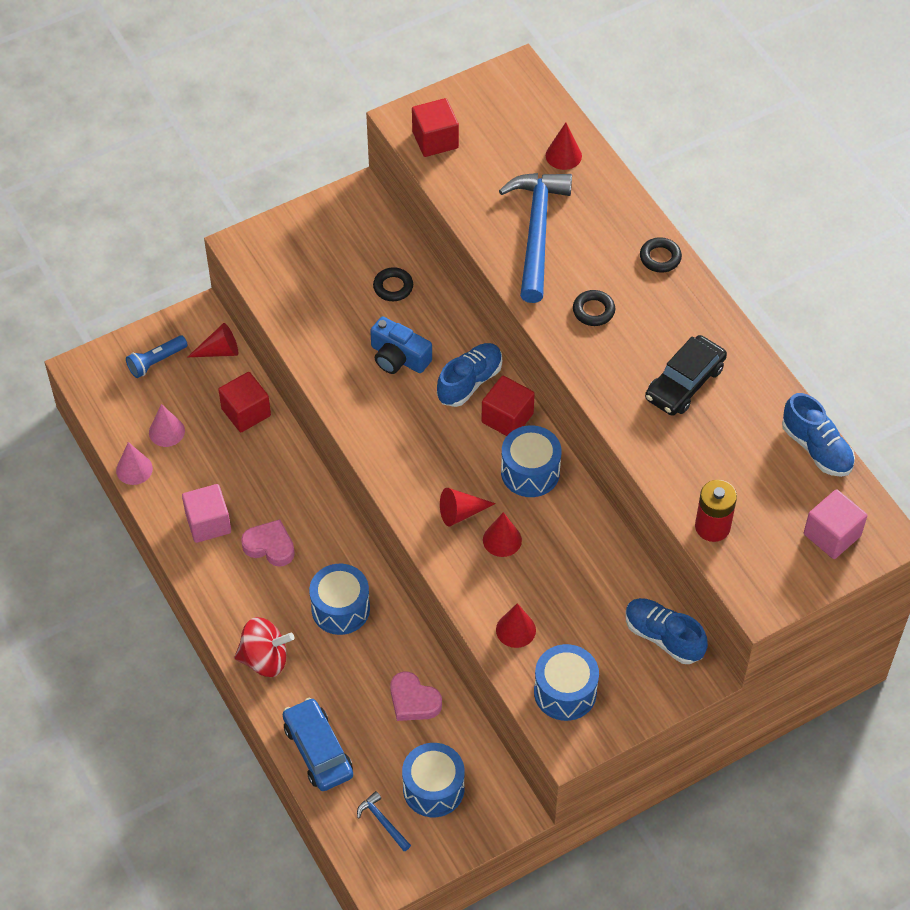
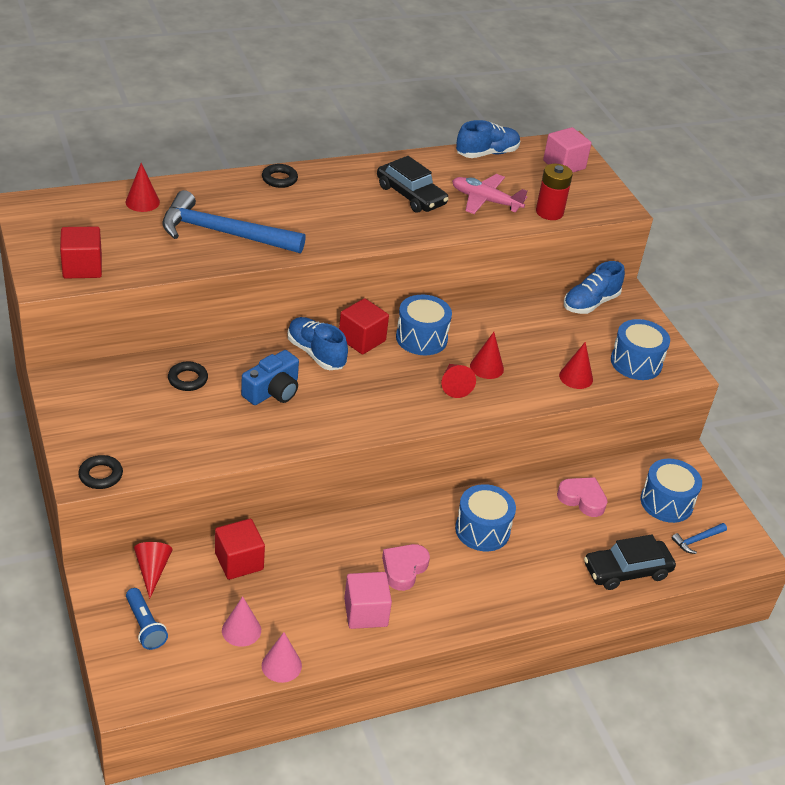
camera: 85 degrees left, 15 degrees down
red spinning top [234,617,295,677] -> none
blue car [282,698,353,791] -> black car [584,535,676,590]
pink heart [390,671,442,721] -> pink heart turned 105 degrees counterclockwise [557,477,608,517]
black ring [573,290,615,326] -> black ring moved to [78,455,123,489]
none -> pink plane [452,174,527,214]

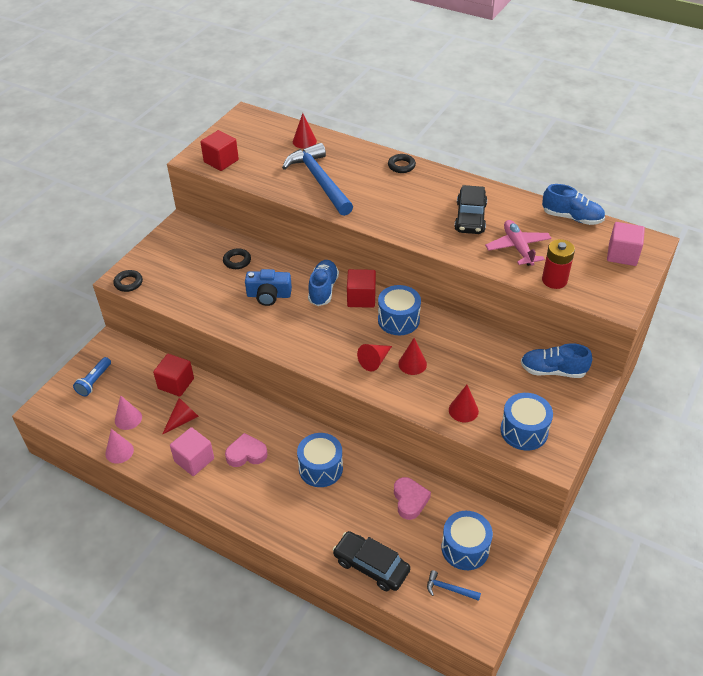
camera: 55 degrees right, 5 degrees up
red cone [134,542,173,599] -> red cone moved to [162,398,199,435]

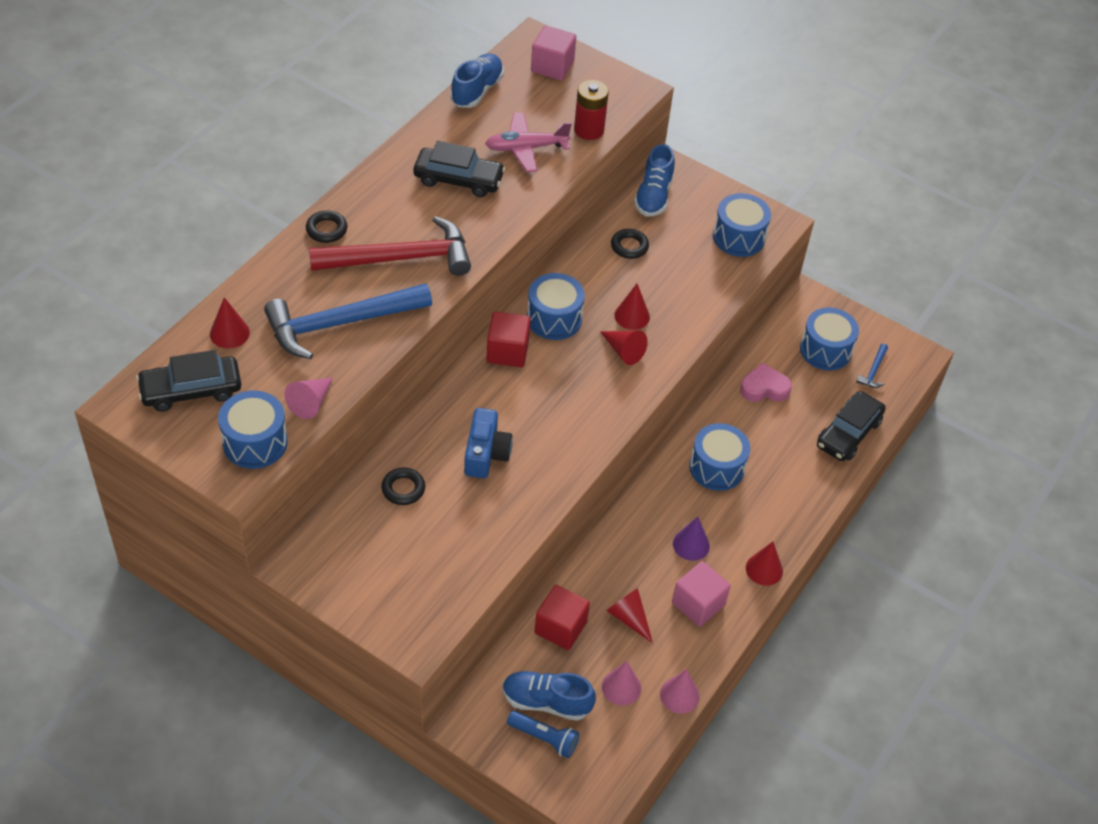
camera: 90 degrees left, 5 degrees up
black ring [113,270,143,292] -> black ring moved to [611,229,649,259]
red cube [200,130,239,171] -> blue drum [218,390,288,469]
pink heart [225,433,268,467] -> purple cone [673,517,710,561]
blue shoe [308,260,339,306] -> blue shoe moved to [503,671,596,721]
red cone [449,385,479,422] -> red cone moved to [746,542,783,586]
none -> black car [136,350,241,412]
none -> pink cone [284,378,333,419]
none -> red hammer [309,216,471,276]

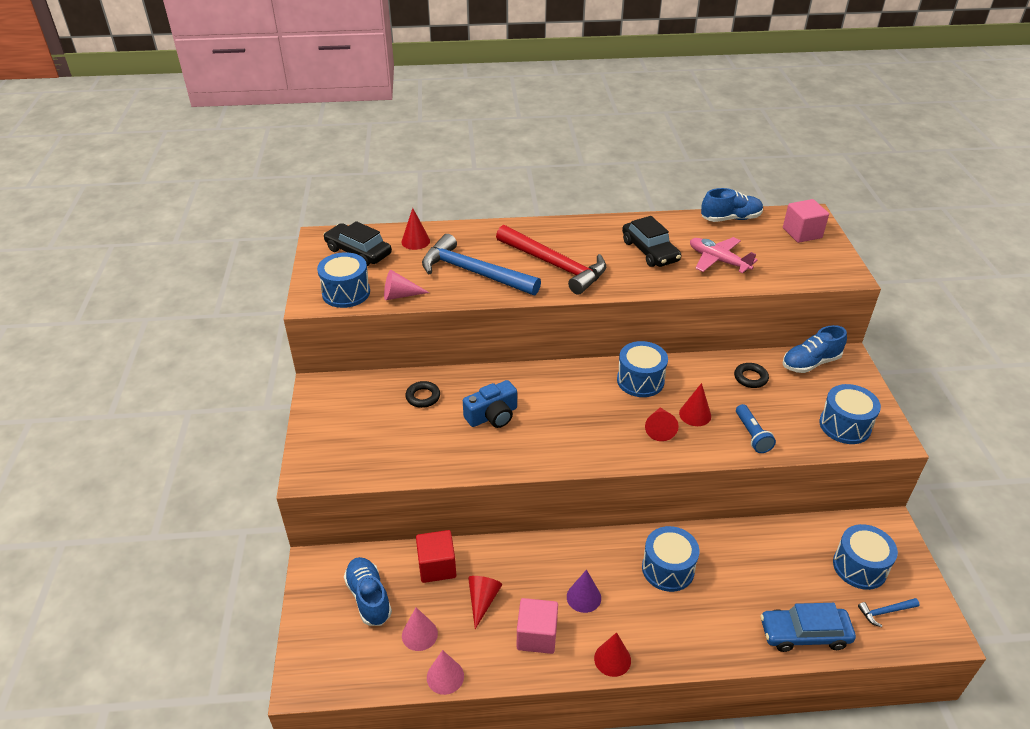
camera: 55 degrees right, 10 degrees down
black ring [306,210,347,243] -> none
red cube [487,312,531,367] -> none
blue flashlight [507,711,579,758] -> blue flashlight moved to [736,404,776,453]
red battery [574,80,609,140] -> none
pink heart [740,363,792,402] -> none
black car [817,391,886,461] -> blue car [760,603,856,652]

